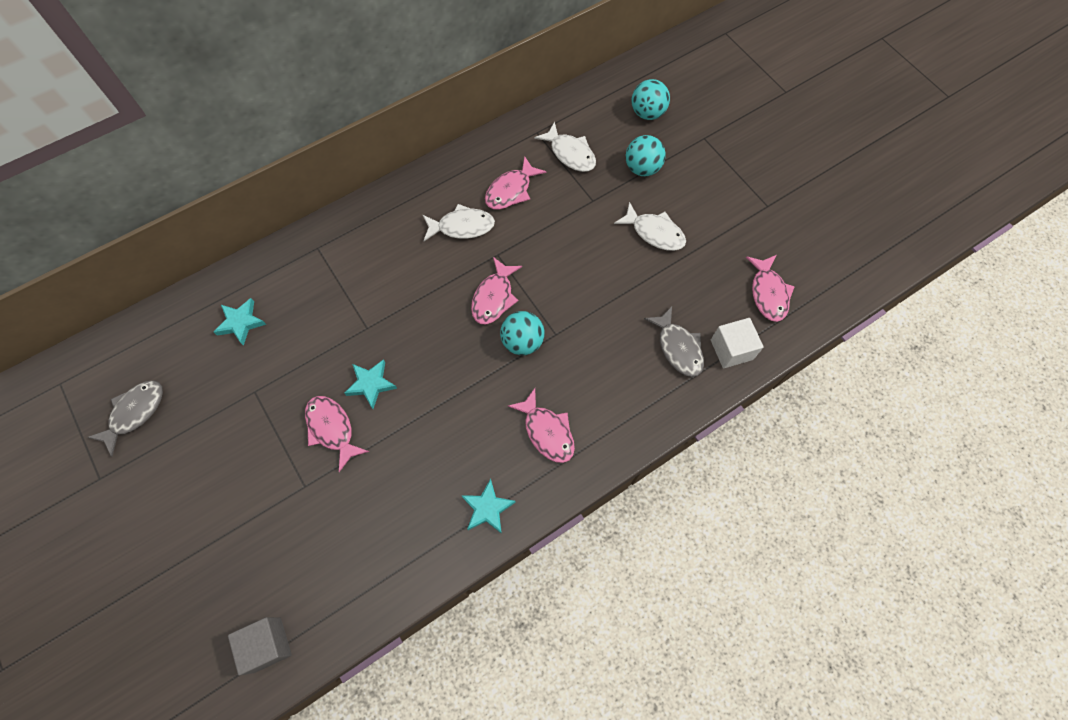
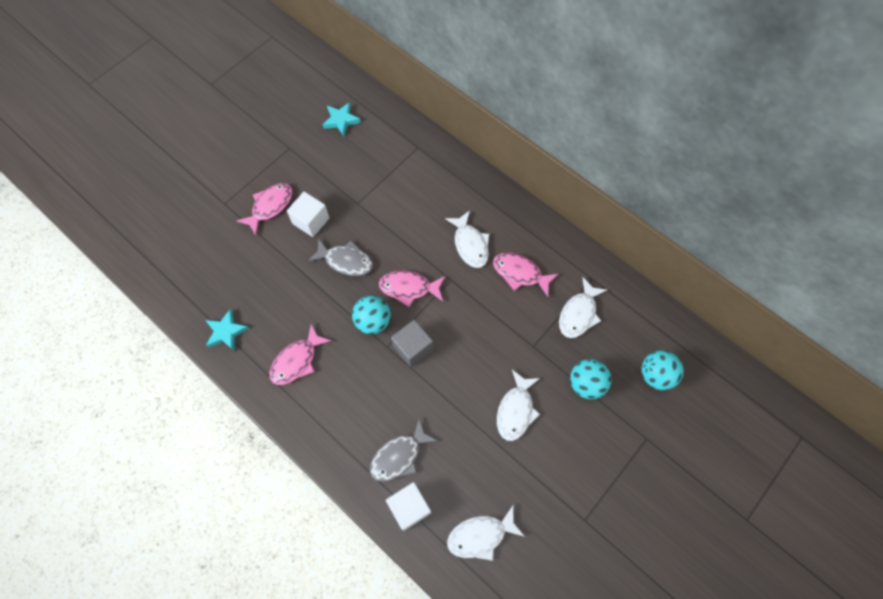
camera: 75 degrees right, 0 degrees up
grey fish [87,380,163,457] -> grey fish moved to [308,238,373,276]
grey cube [228,617,292,676] -> grey cube moved to [391,320,433,367]
turquoise star [344,359,397,409] -> white cube [287,192,330,237]
pink fish [746,255,795,322] -> white fish [447,506,525,561]

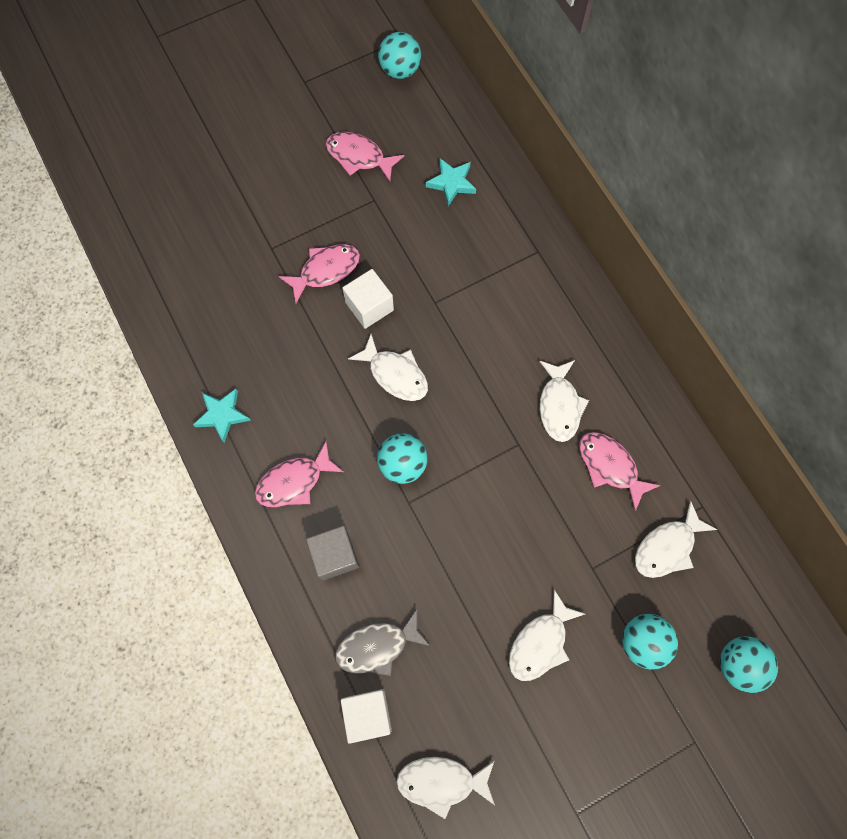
camera: 20 degrees right, 5 degrees up
grey fish [308,238,373,276] -> white fish [348,334,428,401]
pink fish [379,271,445,307] -> pink fish moved to [326,132,404,181]
grey cube [391,320,433,367] -> grey cube moved to [306,526,359,581]
none -> turquoise ball [378,32,421,79]

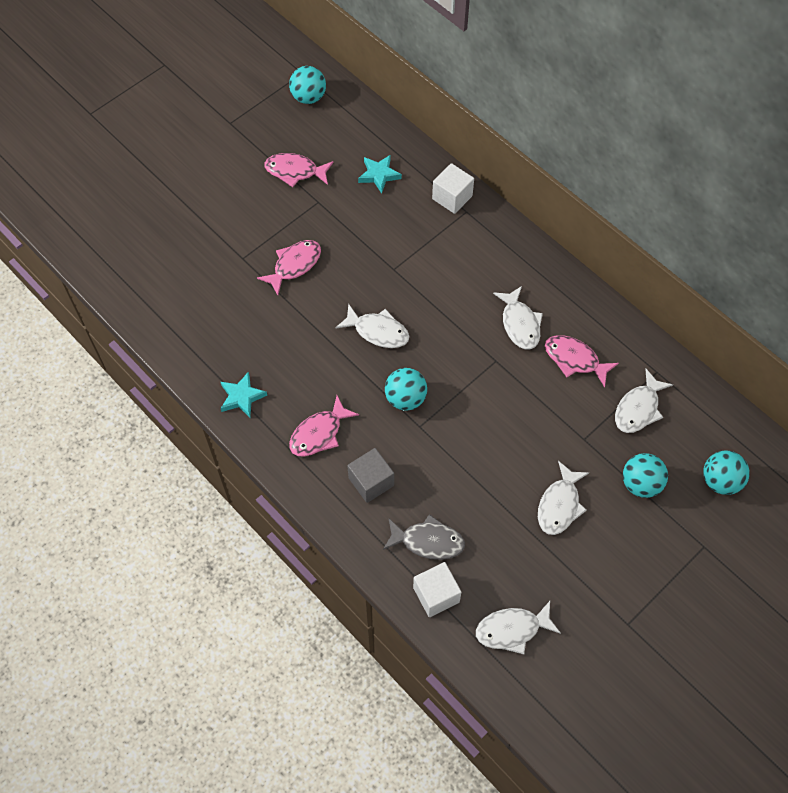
camera: 15 degrees left, 10 degrees down
grey fish [335,609,430,676] -> grey fish turned 135 degrees counterclockwise [383,514,465,560]
white cube [342,269,394,329] -> white cube moved to [432,163,474,214]

